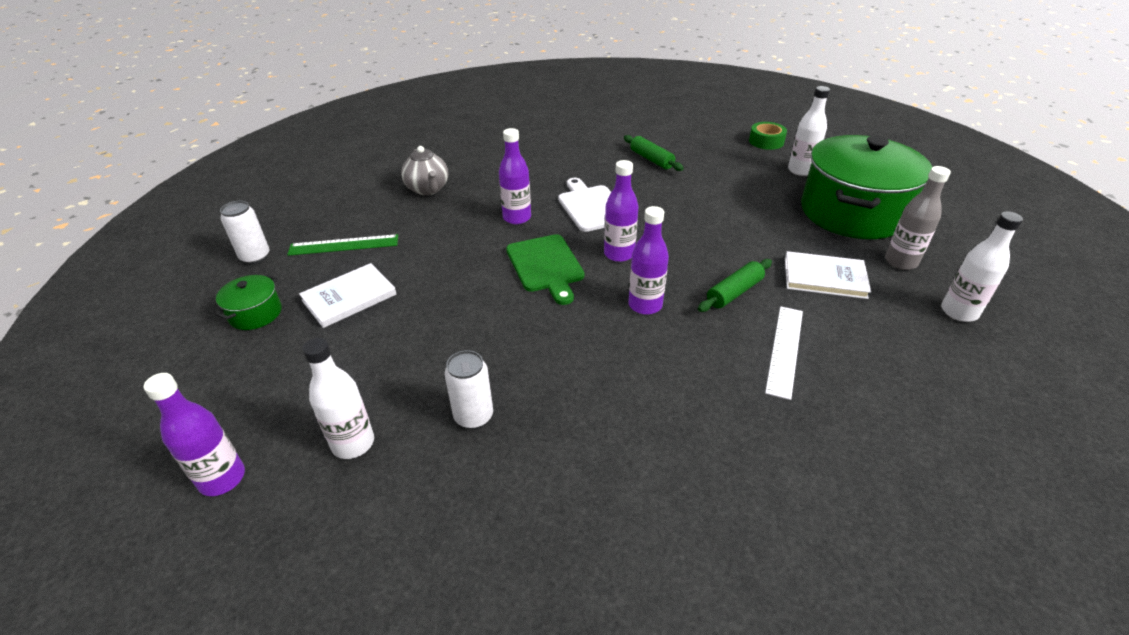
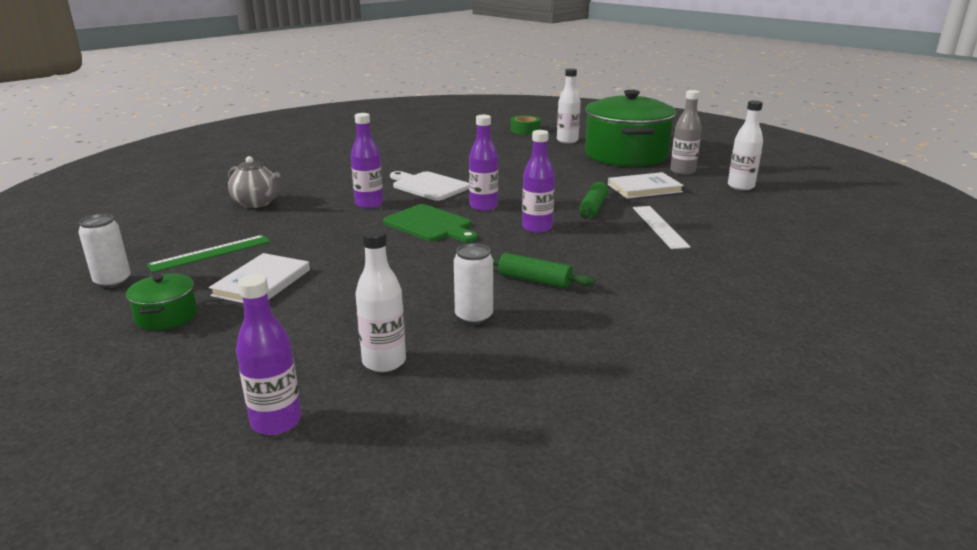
camera: 30 degrees left, 15 degrees down
green rolling pin [624,135,684,171] -> green rolling pin moved to [492,253,595,288]

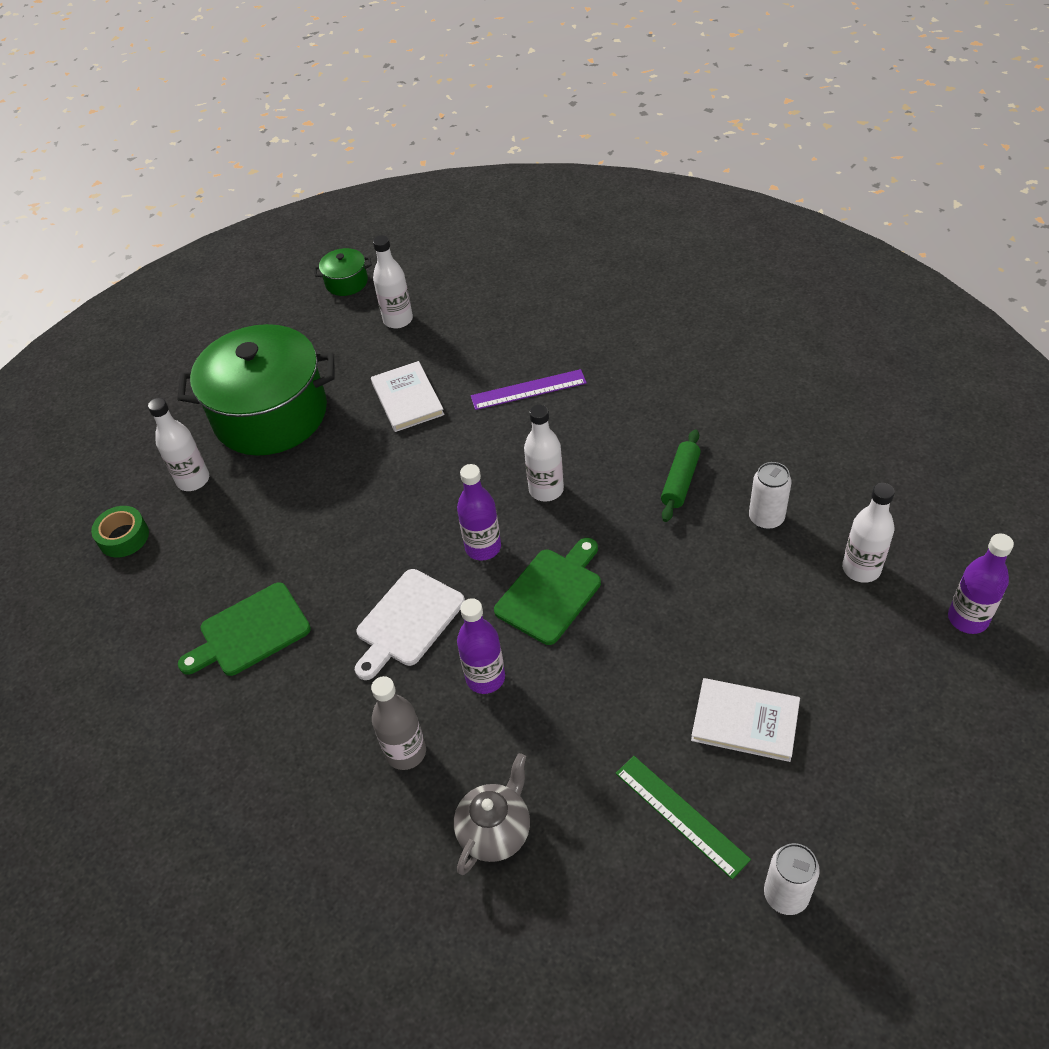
camera: 90 degrees left, 25 degrees up
green pot [126,274,197,330] -> green pot moved to [314,248,372,296]
purple bottle [522,130,555,233] -> white bottle [524,405,564,502]
green rolling pin [579,182,608,219] -> none
white ruler [633,206,691,249] -> purple ruler [471,369,587,410]
grey bottle [670,90,702,175] -> grey bottle moved to [371,676,426,770]
none -> green cutting board [178,582,311,676]

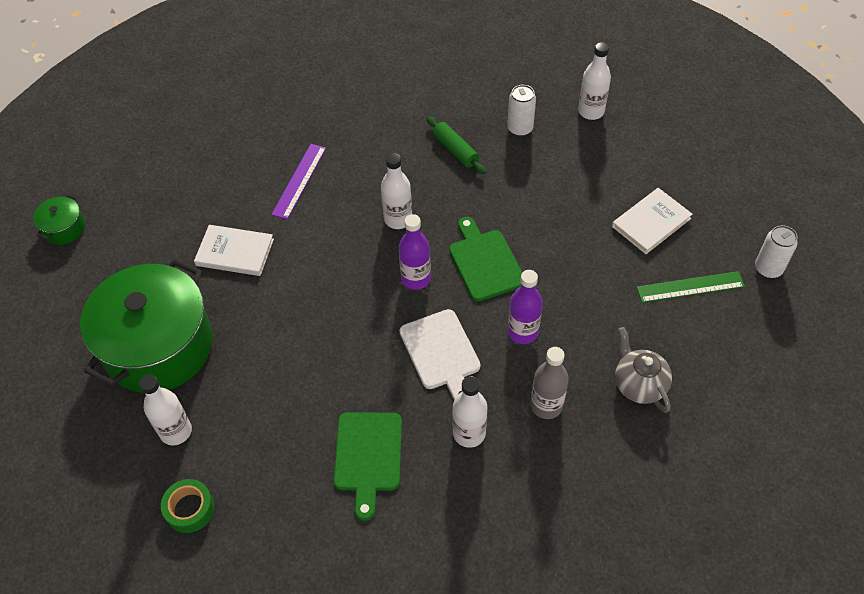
camera: 60 degrees left, 5 degrees up
white bottle [373,235,413,328] -> white bottle moved to [453,376,487,448]
purple bottle [948,534,1014,634] -> none

